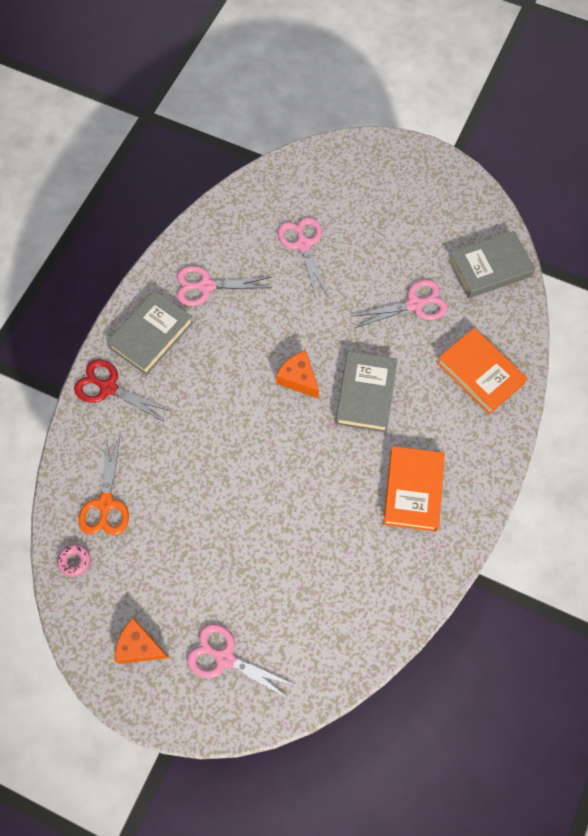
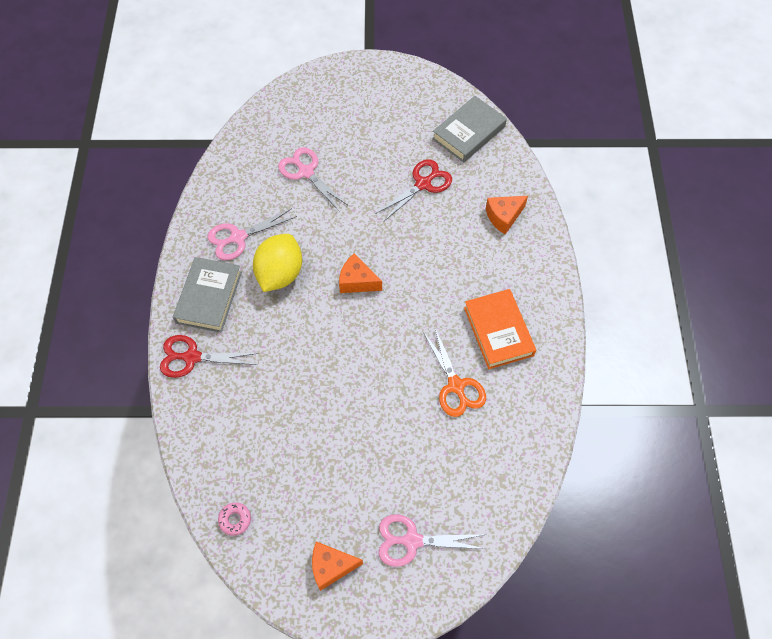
camera: 25 degrees left, 5 degrees down
orange scissors [78,437,129,536] -> orange scissors moved to [423,326,486,417]
grey book [336,351,398,433] -> none
pink scissors [351,279,447,328] -> red scissors [377,160,452,221]
orange book [437,328,528,414] -> orange cheese [486,196,528,234]
none -> yellow lemon [253,234,302,292]

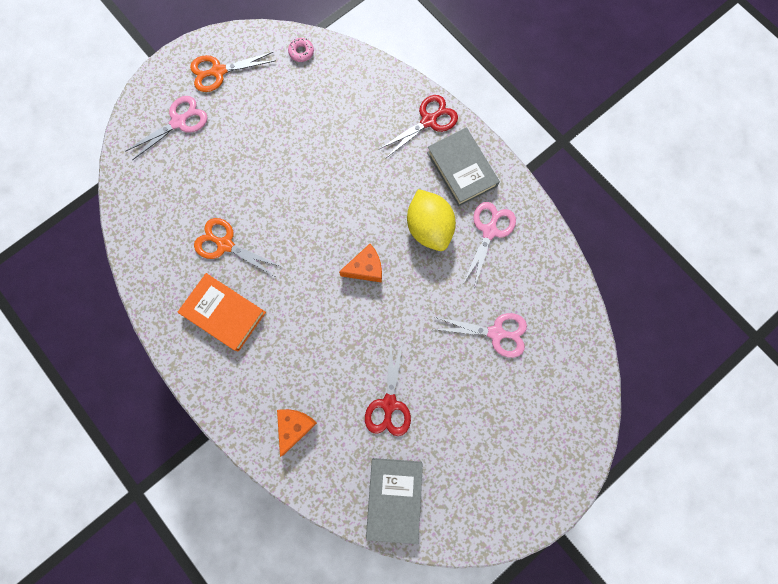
camera: 140 degrees right, 15 degrees up
orange cheese [312,542,363,591] -> orange scissors [190,52,276,92]

